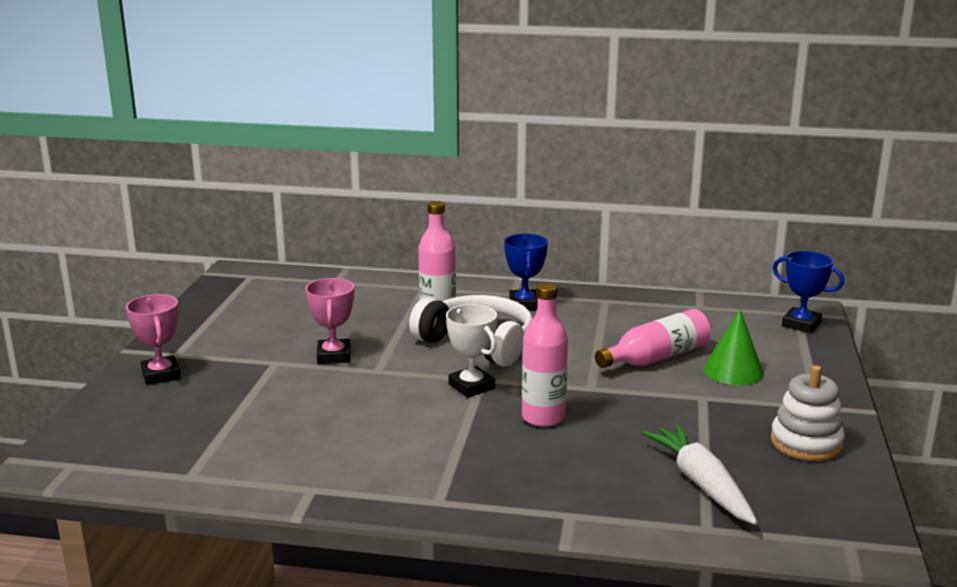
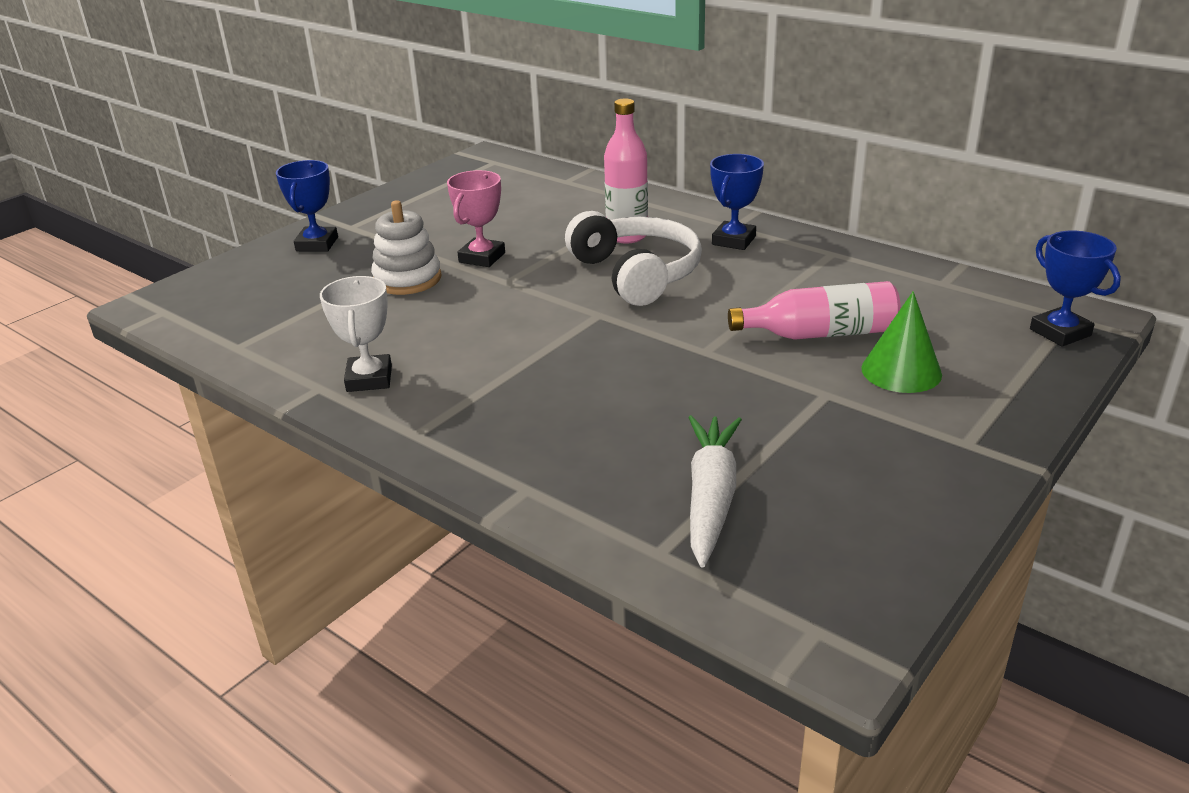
camera: 30 degrees right, 10 degrees up
pink trophy [126,294,181,385] -> blue trophy [276,160,338,251]
white trophy [446,304,497,398] -> white trophy moved to [320,276,392,392]
pink bottle [522,283,568,427] -> none
white stacking toy [770,365,845,461] -> white stacking toy moved to [371,200,442,295]

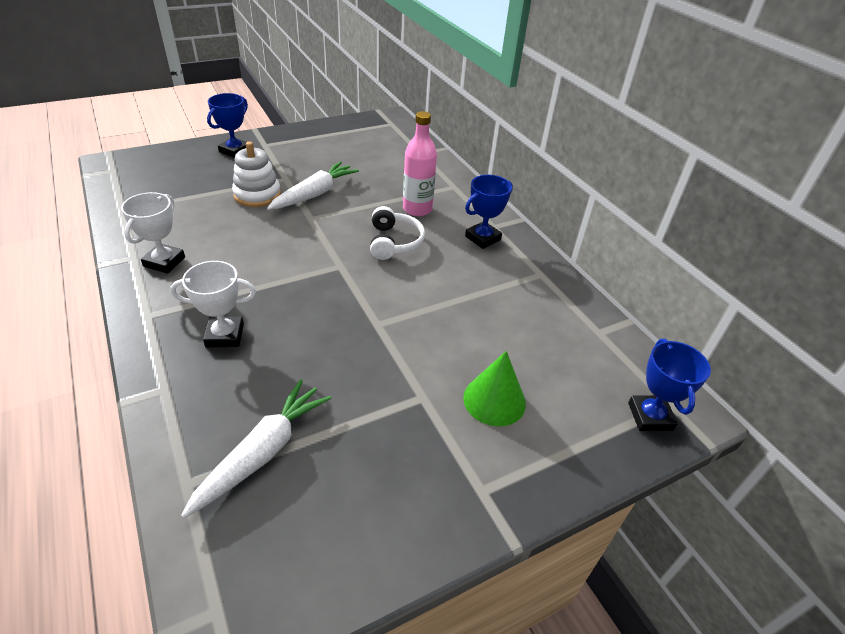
camera: 20 degrees right, 10 degrees up
pink trophy [447,170,505,267] -> white carrot [267,161,359,210]
white headphones [565,211,702,306] -> white headphones [370,206,425,260], size x0.64
pink bottle [728,281,901,340] -> none
none -> white trophy [170,261,256,348]

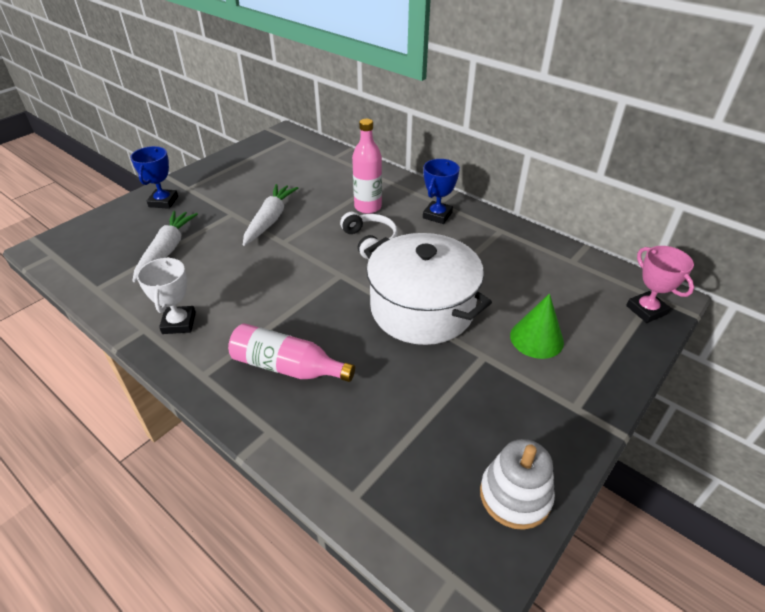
camera: 20 degrees left, 0 degrees up
white trophy [170,261,256,348] -> pink bottle [228,323,355,382]
white carrot [181,379,331,518] -> white carrot moved to [132,211,198,282]
white stacking toy [232,142,281,207] -> white stacking toy moved to [480,439,555,530]
blue trophy [628,339,711,431] -> pink trophy [626,246,694,323]
none -> white pot [364,233,492,345]

